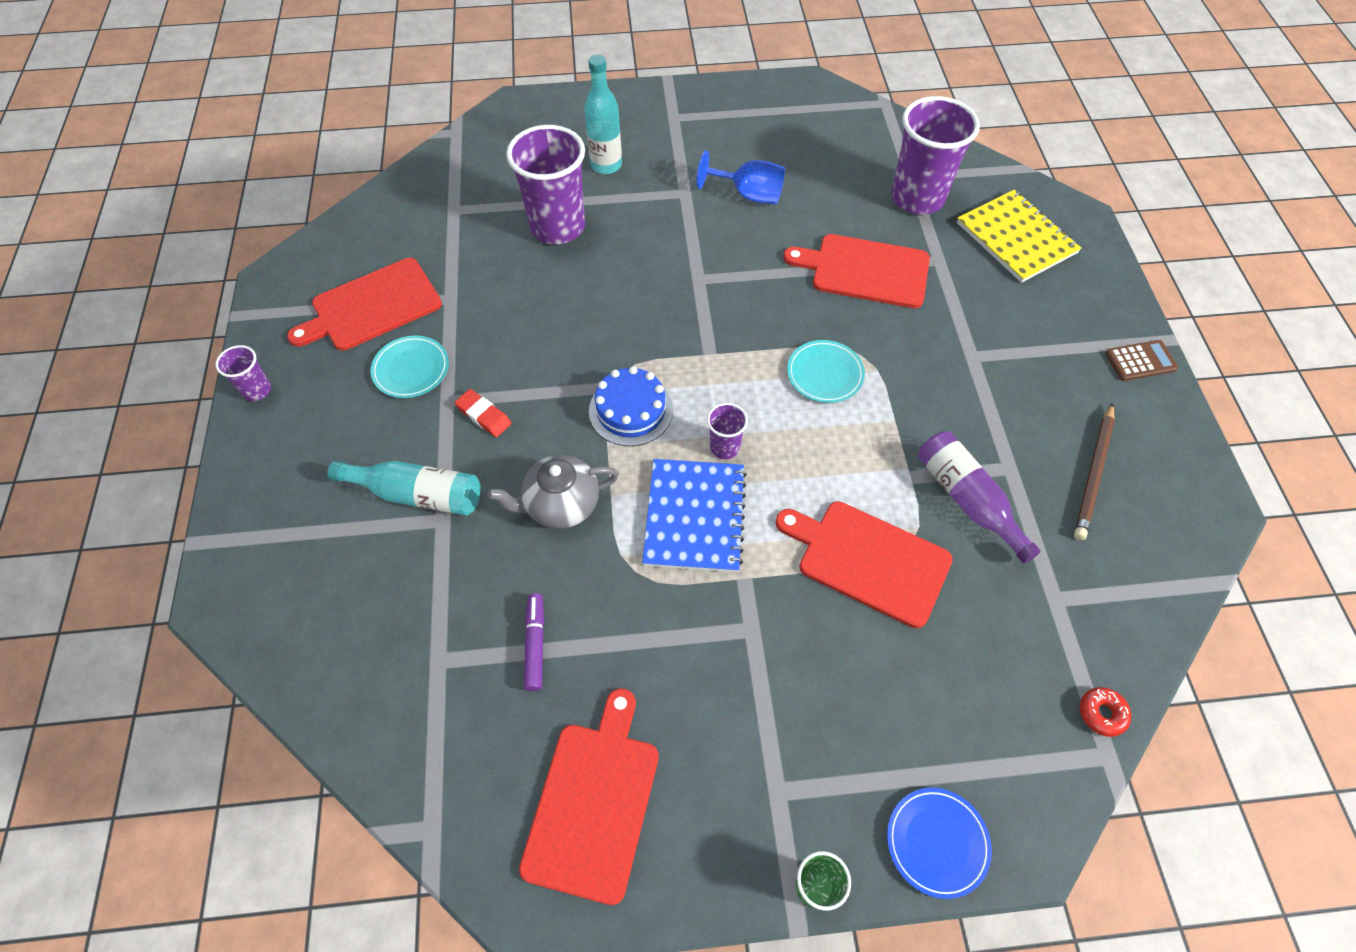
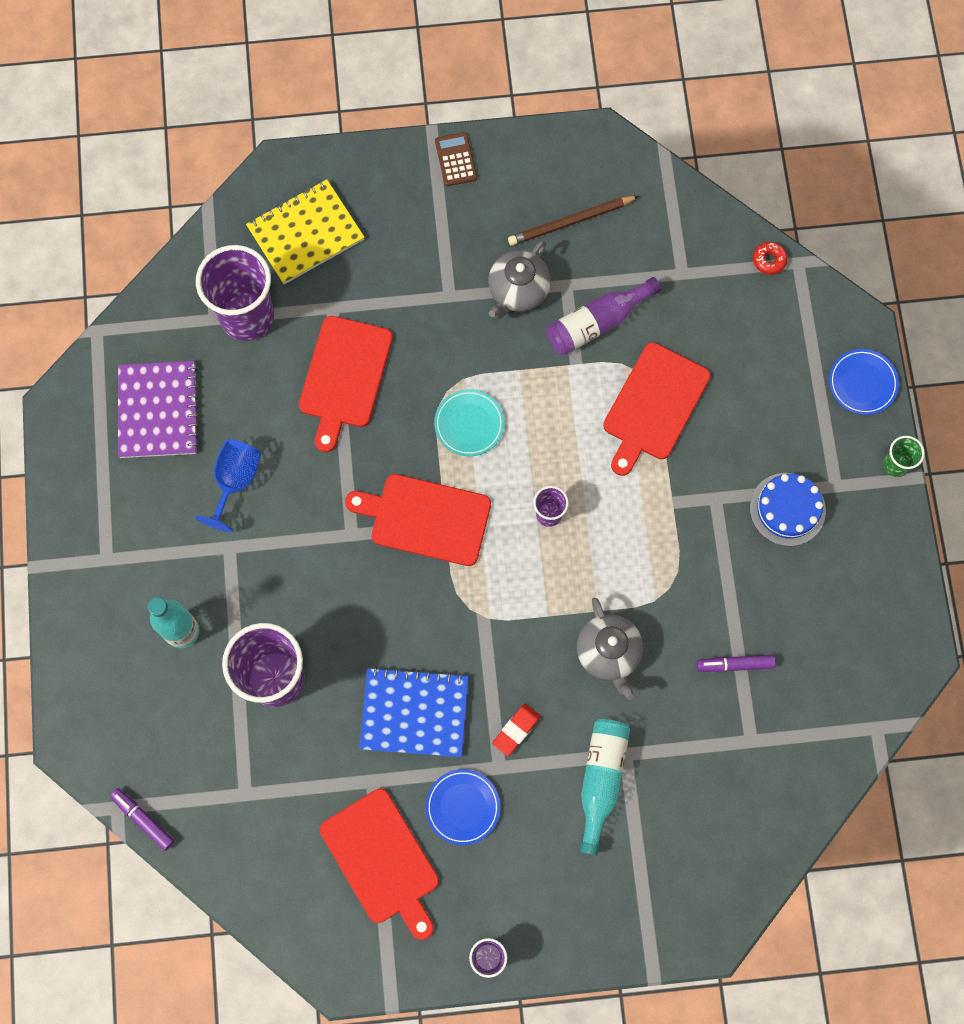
camera: 90 degrees left, 15 degrees up
turquoise plate [371,336,449,398] -> blue plate [425,769,500,845]
red cutting board [519,688,659,905] -> red cutting board moved to [345,474,491,566]
blue cake [589,366,673,446] -> blue cake moved to [750,473,826,546]
blue notebook [642,459,747,572] -> blue notebook moved to [359,667,468,757]
brown pencil [1074,403,1115,540] -> brown pencil turned 135 degrees clockwise [508,196,639,246]
none -> purple marker [110,788,175,851]
none -> purple notebook [118,361,199,458]
none -> grey teapot [488,240,551,319]

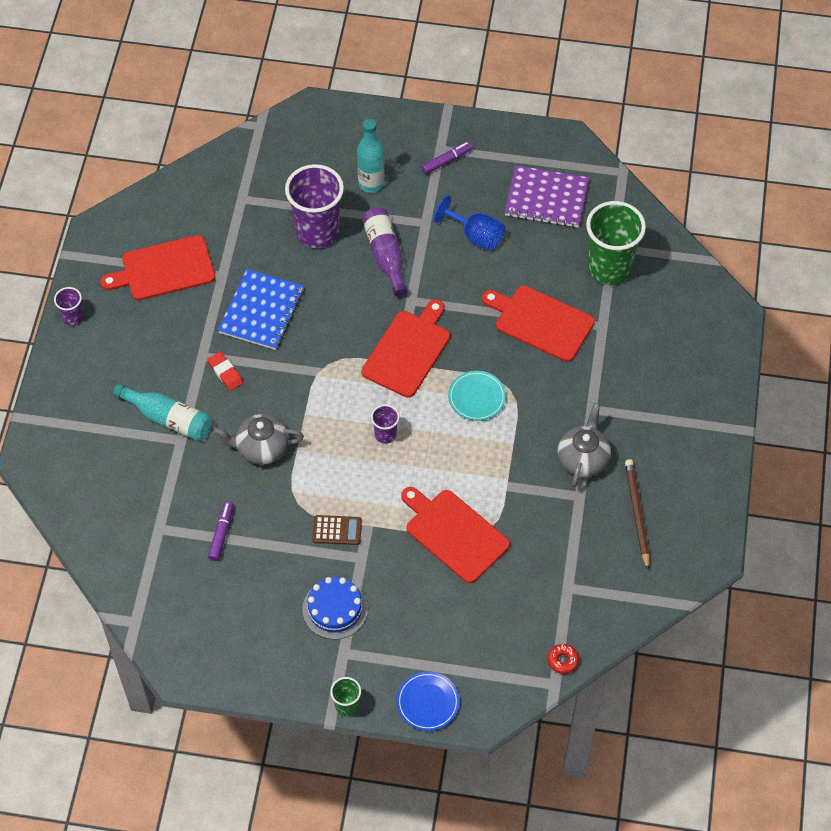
camera: 105 degrees right, 15 degrees down
purple marker [110,788,175,851] -> purple marker moved to [421,142,473,174]
purple cup [196,245,274,341] -> green cup [586,201,646,285]
yellow notebook [246,179,365,284] -> none
blue plate [425,769,500,845] -> none
brown calculator [435,132,477,186] -> brown calculator moved to [312,515,362,545]
grey teapot [488,240,551,319] -> grey teapot turned 60 degrees clockwise [558,403,611,487]
purple bottle [546,277,661,355] -> purple bottle moved to [362,207,407,296]

